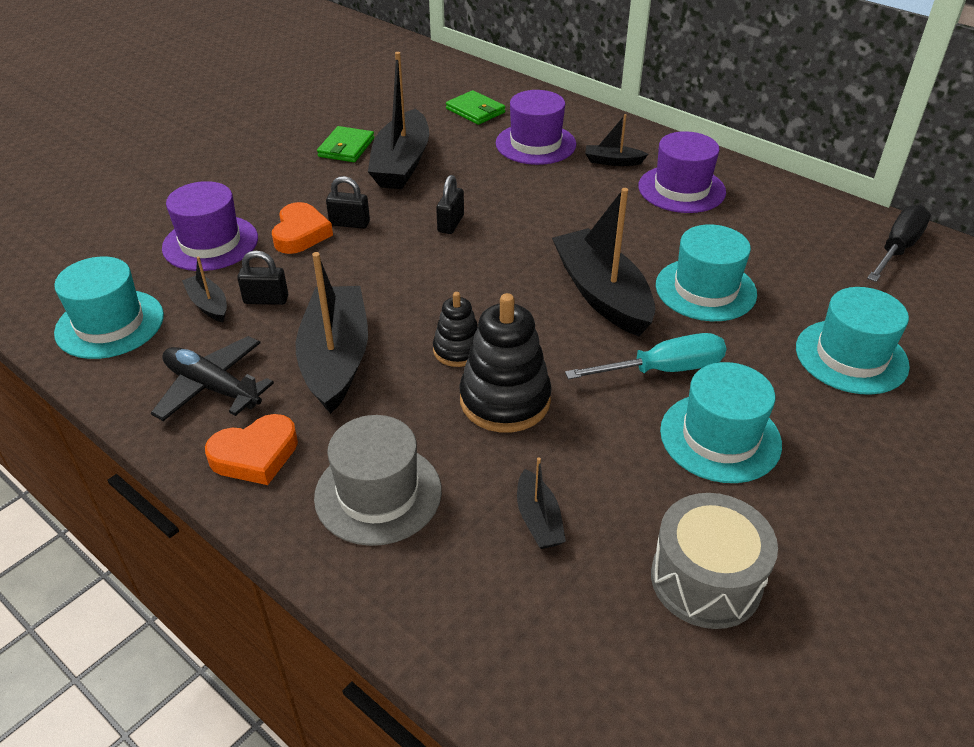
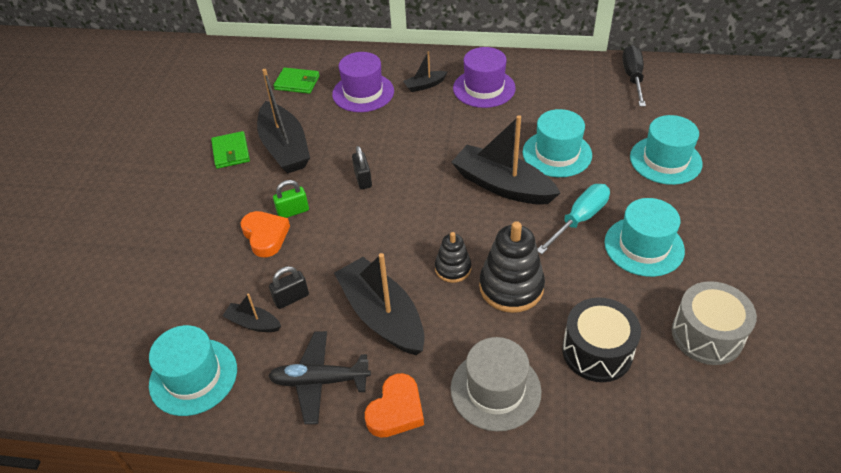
camera: 30 degrees left, 5 degrees up
purple hat [162,181,258,271] -> none
black padlock [326,176,370,229] -> green padlock [273,180,309,218]
black boat [517,457,566,549] -> black drum [562,297,641,382]

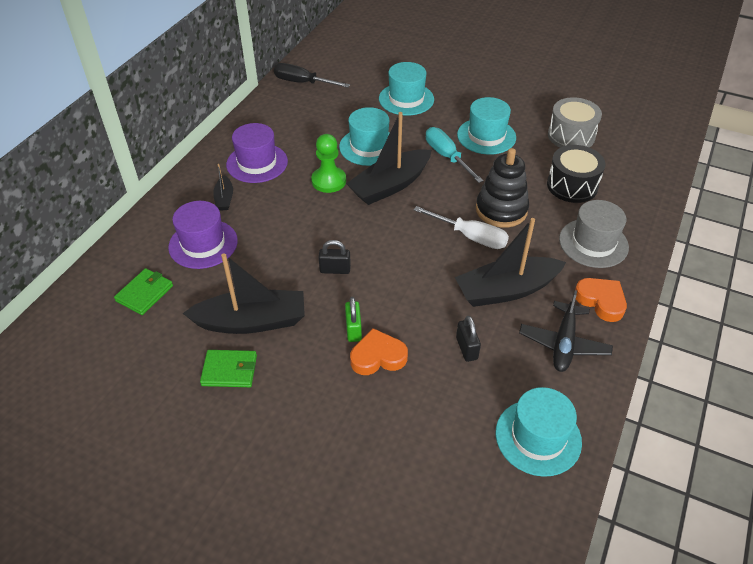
camera: 75 degrees left, 0 degrees up
black boat [222,293,281,332] -> none
black stacking toy [435,232,471,283] -> white screwdriver [414,206,509,249]
none -> green pawn [311,134,346,193]

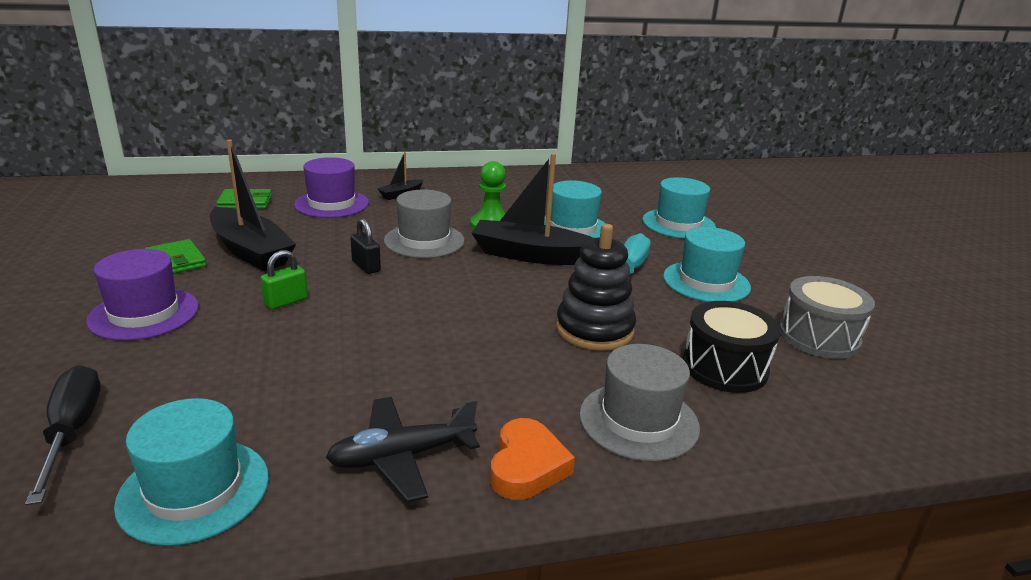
camera: 50 degrees right, 20 degrees down
purple hat [226,123,288,183] -> purple hat moved to [86,249,199,341]
black screwdriver [274,63,350,88] -> black screwdriver moved to [25,365,101,505]
orange heart [350,328,408,375] -> none
white screwdriver [414,206,509,249] -> none
black boat [455,218,566,307] -> none
black padlock [456,316,481,362] -> none
none -> grey hat [384,189,464,258]

